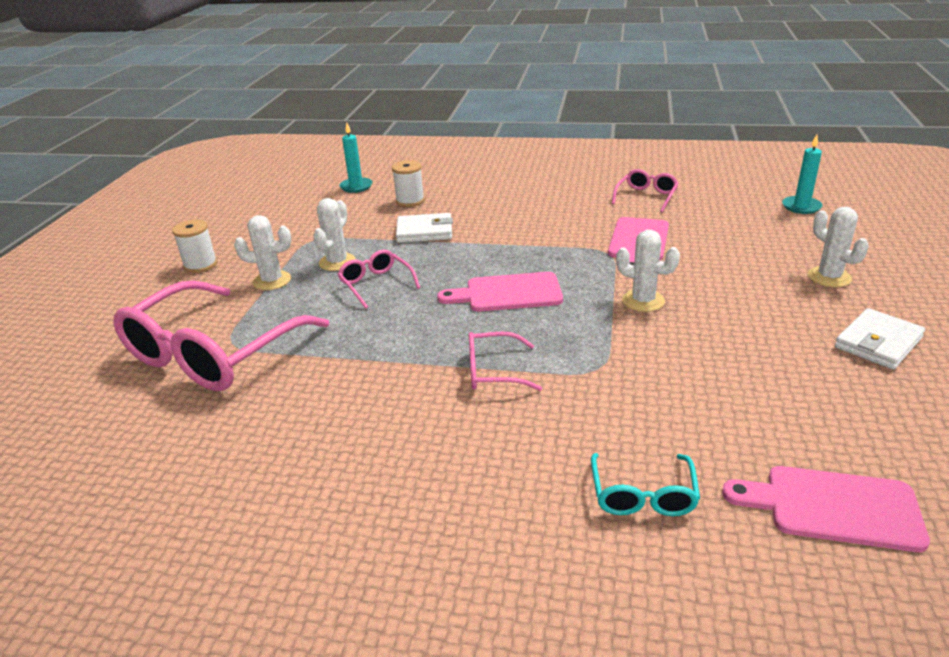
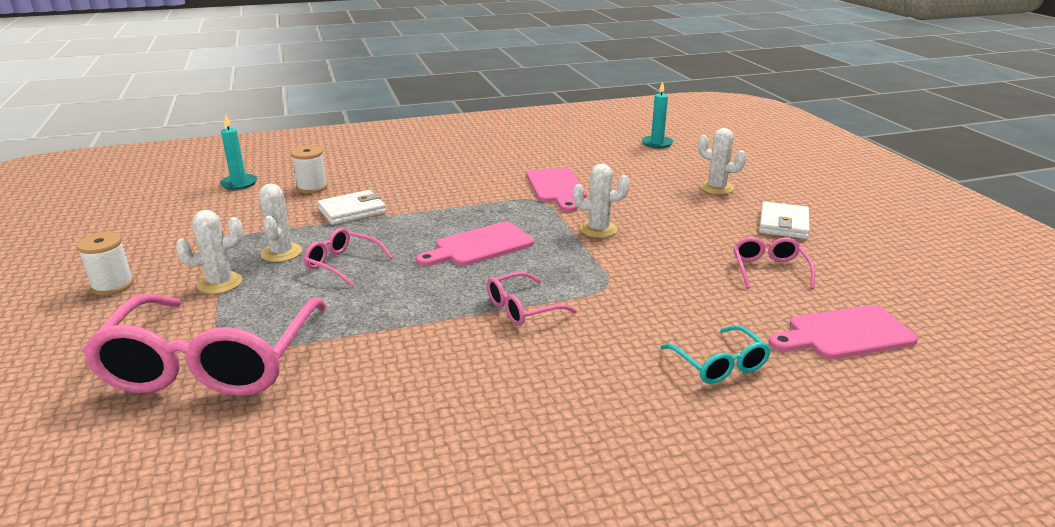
camera: 30 degrees left, 5 degrees down
pink glasses [612,169,679,212] -> pink glasses moved to [733,237,815,289]

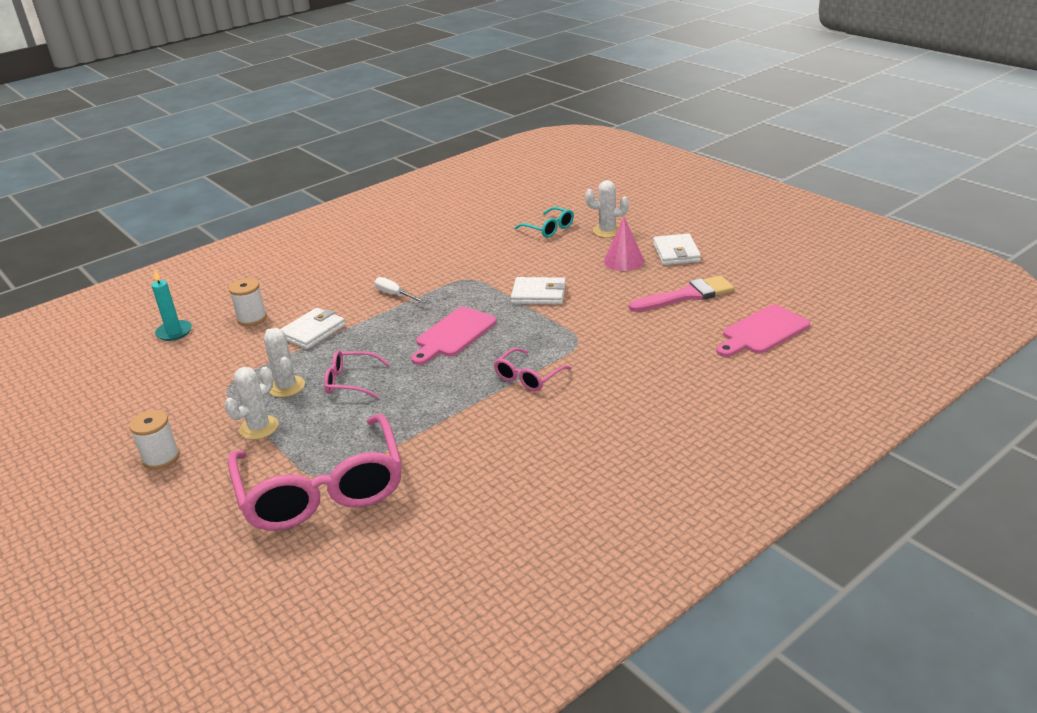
camera: 20 degrees left, 5 degrees up
pink cutting board [526,167,587,212] -> none
white cactus [573,164,630,238] -> white wallet [511,277,566,305]
turquoise candle [642,81,673,148] -> none
turquoise glasses [660,325,771,384] -> turquoise glasses moved to [514,207,574,238]
pink glasses [733,237,815,289] -> pink brush [629,275,735,312]
none -> white screwdriver [375,277,426,303]
none -> pink cone [604,217,644,271]

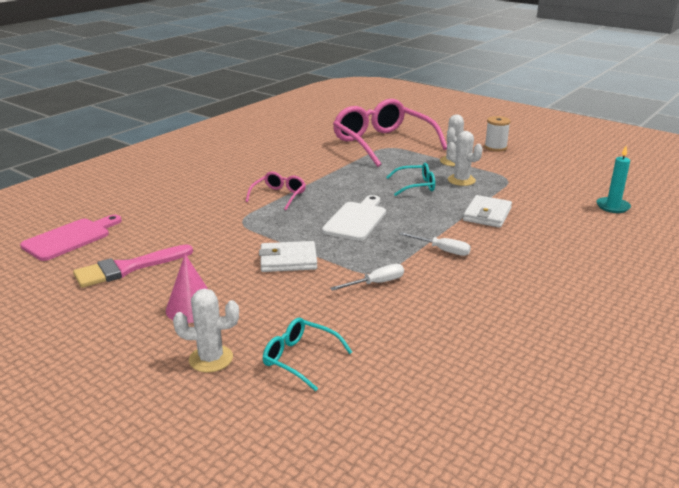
camera: 165 degrees right, 5 degrees down
white spool [228,278,267,326] -> none
pink glasses [324,350,390,398] -> turquoise glasses [386,163,435,196]
pink cutting board [411,307,497,365] -> white cutting board [322,195,386,241]
white wallet [653,233,701,265] -> none
none -> white screwdriver [330,264,404,291]

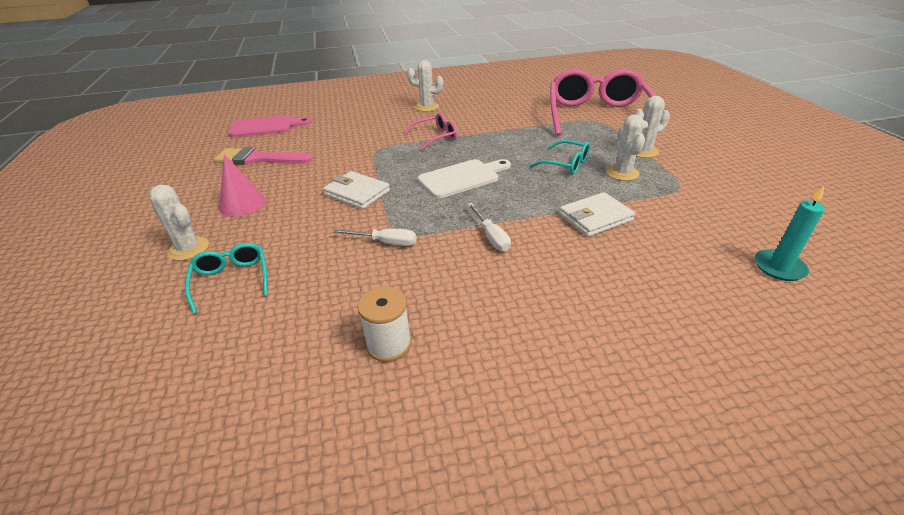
camera: 40 degrees right, 10 degrees up
white spool [484,116,511,152] -> white spool moved to [357,287,412,362]
none -> white cactus [407,60,443,112]

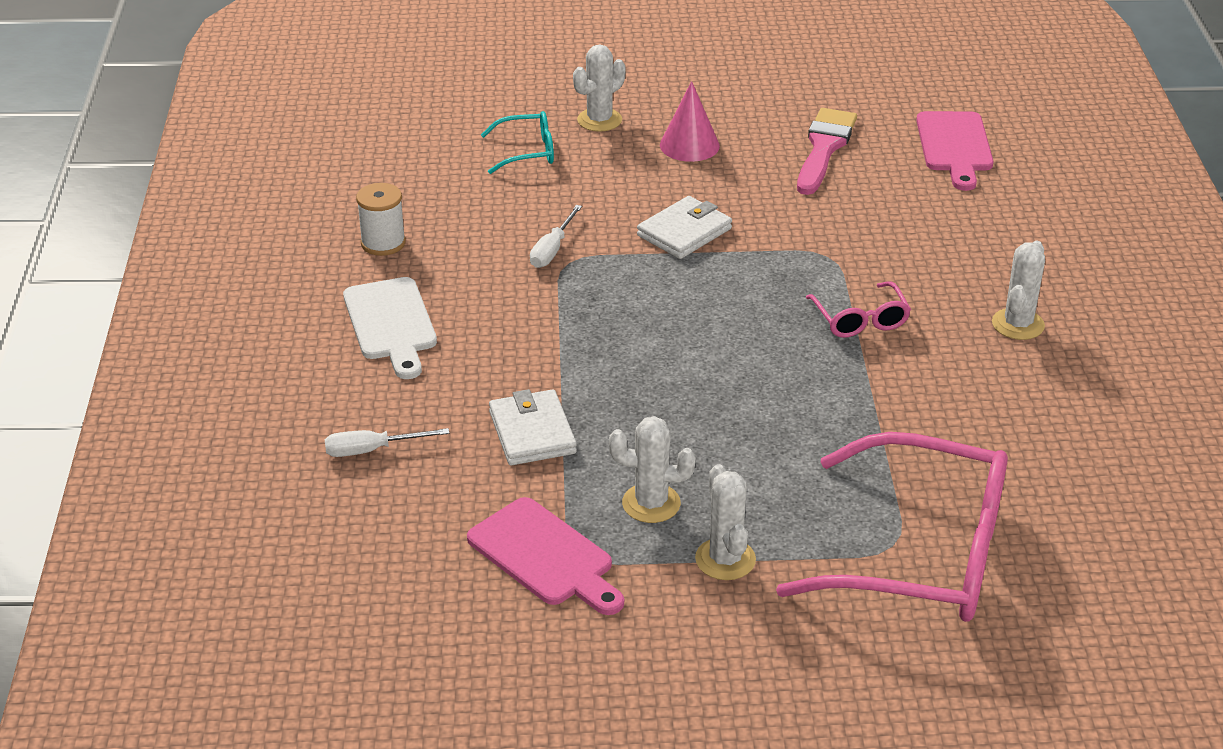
camera: 100 degrees right, 0 degrees up
white cutting board [418,159,511,198] -> white cutting board moved to [343,277,437,379]
white screwdriver [468,203,511,251] -> white screwdriver moved to [325,428,450,457]
turquoise glasses [530,140,590,174] -> none
turquoise candle [755,186,825,281] -> none
none -> pink cutting board [467,497,624,615]

